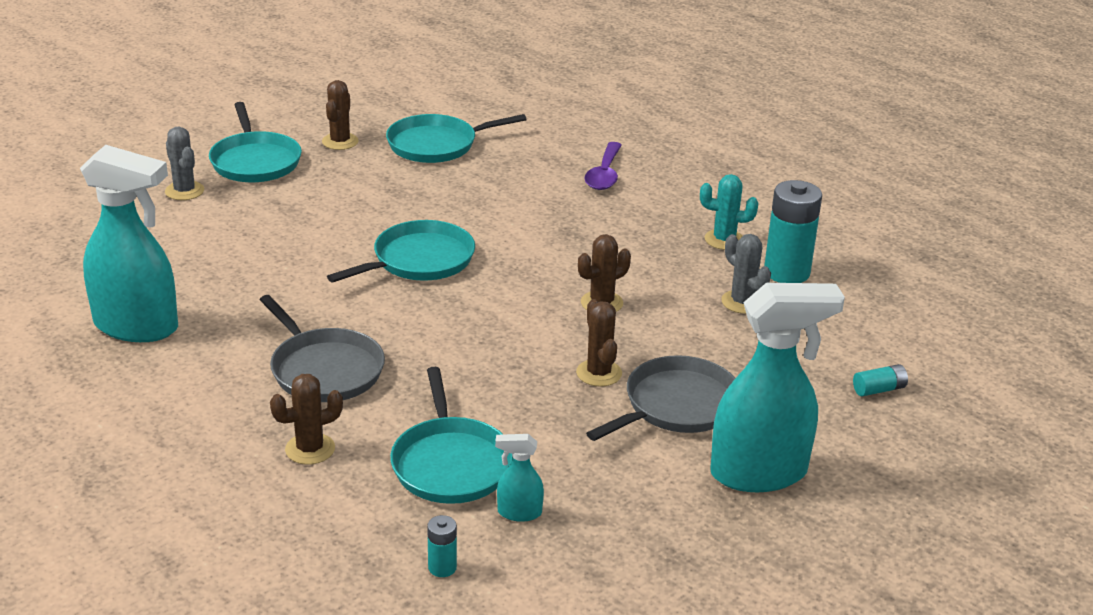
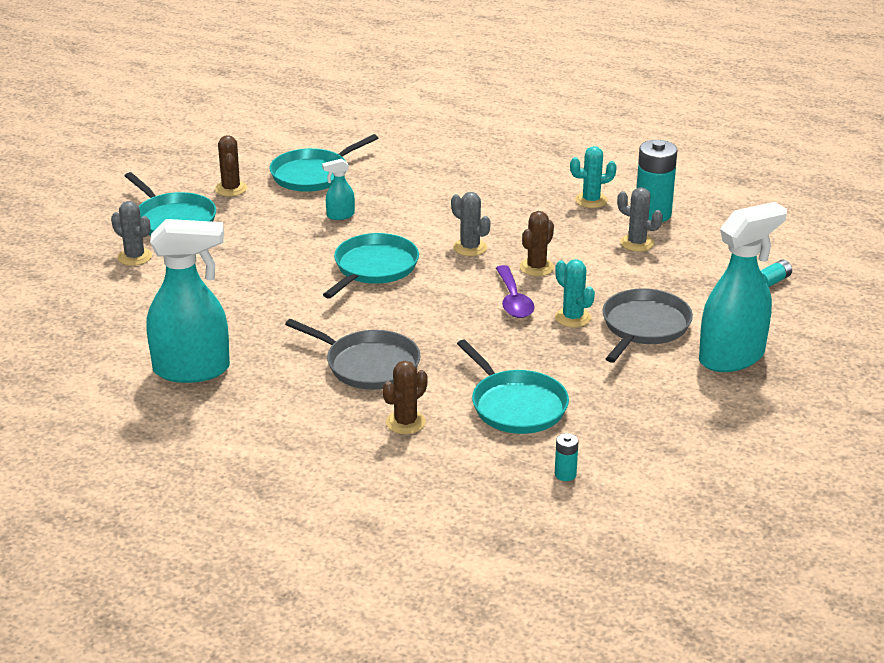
camera: 20 degrees left, 0 degrees up
turquoise spray bottle [495,434,544,522] -> turquoise spray bottle moved to [322,159,355,220]
brown cactus [576,299,622,387] -> turquoise cactus [555,259,595,327]
purple spoon [584,142,622,190] -> purple spoon moved to [496,265,535,318]
none -> grey cactus [451,192,491,256]

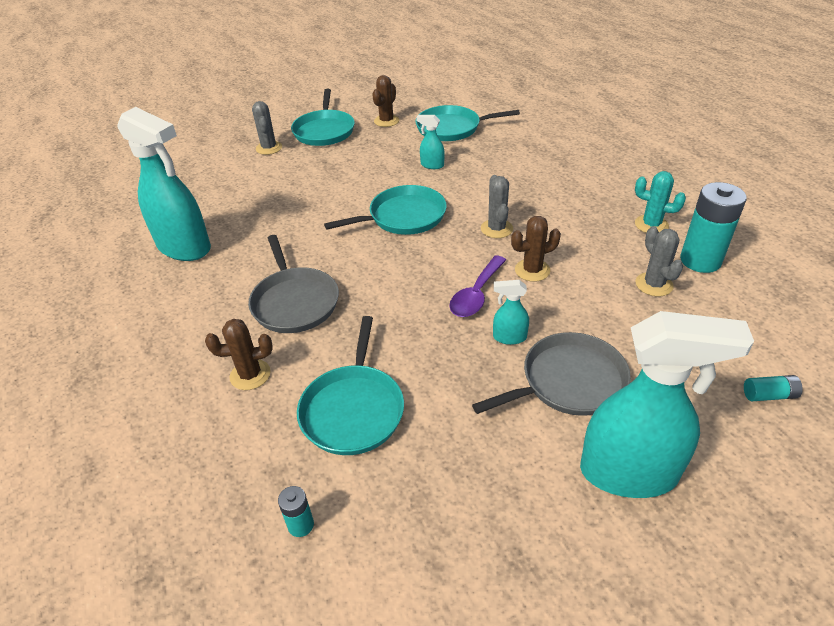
camera: 40 degrees right, 10 degrees up
turquoise cactus [555,259,595,327] -> turquoise spray bottle [493,280,529,345]

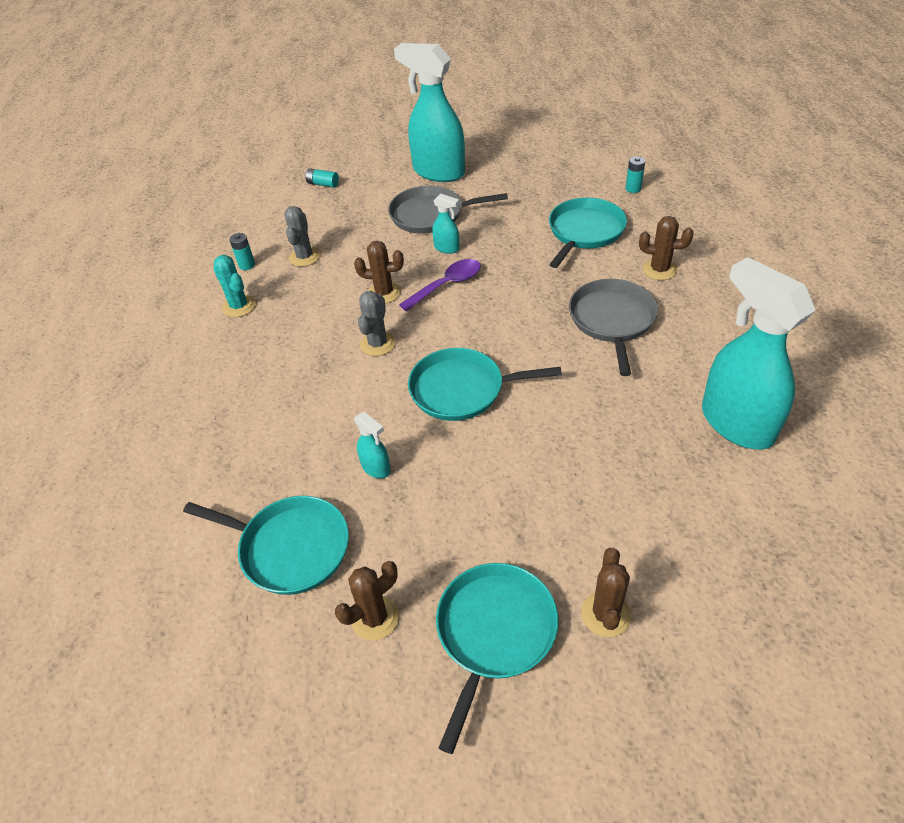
camera: 155 degrees left, 5 degrees up
grey cactus [252,101,282,155] -> brown cactus [581,548,631,637]
turquoise battery [680,182,747,273] -> turquoise battery [229,233,255,270], size x0.47

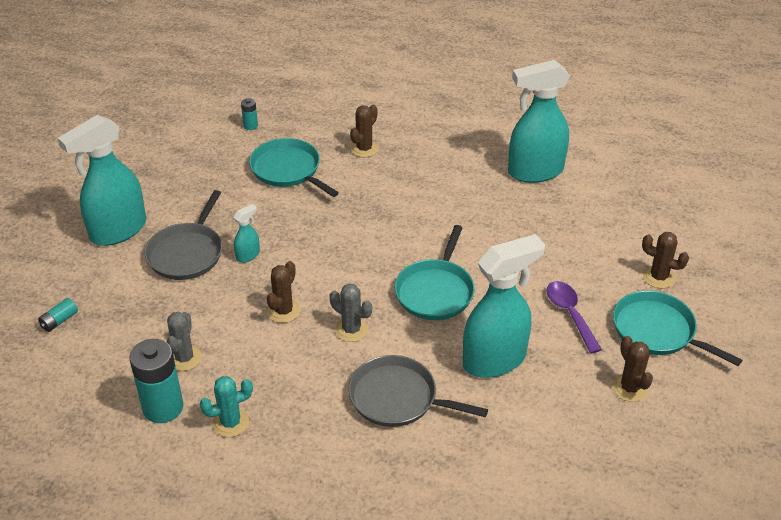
camera: 75 degrees left, 5 degrees down
turquoise pan [183,496,349,595] -> none
turquoise battery [229,233,255,270] -> turquoise battery [129,339,183,423], size x2.14
grey cactus [284,206,320,267] -> grey cactus turned 75 degrees clockwise [167,312,202,371]
turquoise spray bottle [354,412,391,478] -> turquoise spray bottle [463,234,545,378], size x2.33
purple spoon [399,259,481,311] -> purple spoon moved to [547,281,602,353]
grey pan [569,279,658,376] -> grey pan moved to [348,355,488,427]

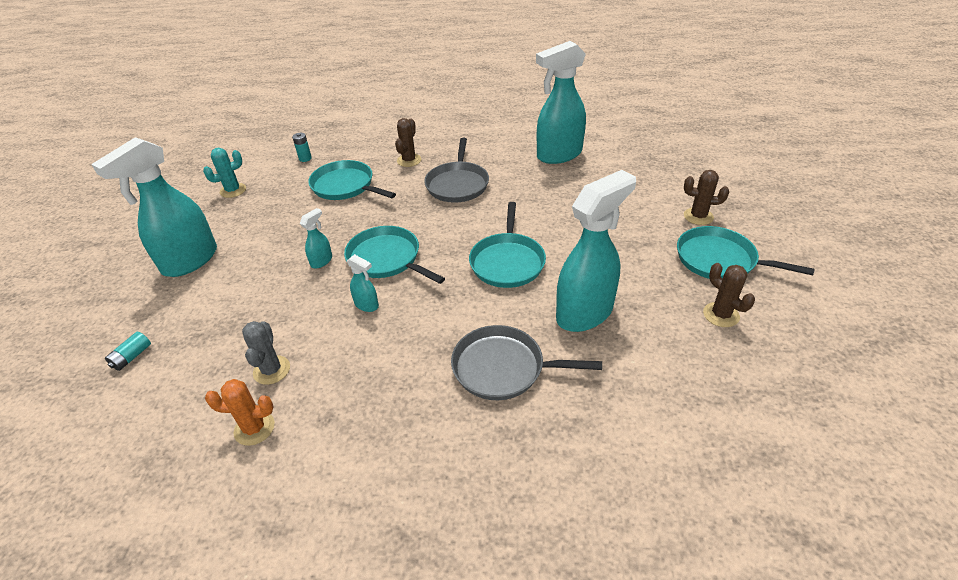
camera: 10 degrees left, 0 degrees up
turquoise battery [129,339,183,423] -> orange cactus [205,379,275,446]
grey pan [144,190,222,280] -> grey pan moved to [424,138,489,203]
turquoise cactus [199,376,253,437] -> turquoise cactus moved to [203,148,246,198]
brown cactus [267,261,301,323] -> turquoise spray bottle [347,254,379,312]
grey cactus [330,283,372,342] -> none
purple spoon [547,281,602,353] -> none
none -> turquoise pan [344,226,445,284]

